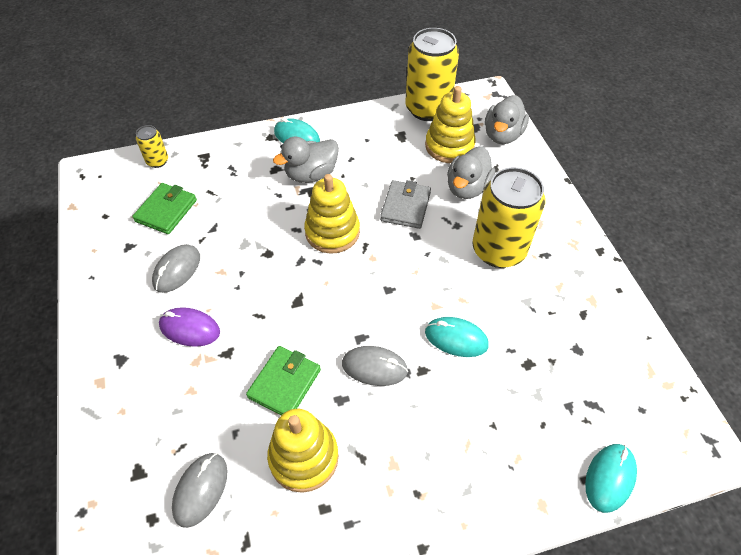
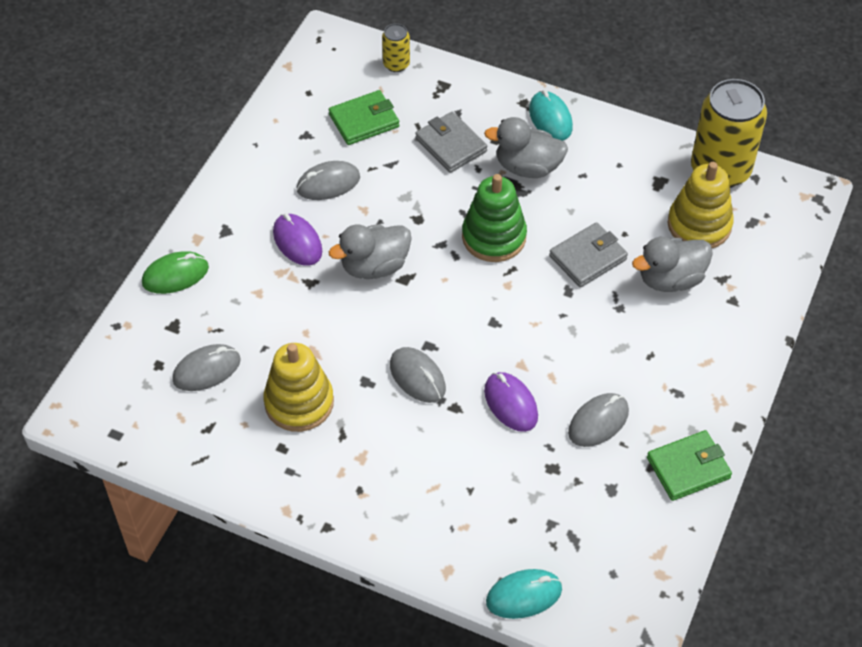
camera: 40 degrees right, 0 degrees up
green wallet [246,346,321,415] -> green wallet moved to [647,430,732,501]
yellow stacking toy [304,174,360,254] -> green stacking toy [462,174,527,262]
turquoise mouse [425,317,489,357] -> purple mouse [484,372,538,432]
yellow can [472,167,545,268] -> none
grey duck [485,95,529,144] -> grey duck moved to [329,225,412,279]
none -> green mouse [142,251,209,294]
none -> grey wallet [415,112,487,173]
none -> grey mouse [568,393,629,447]

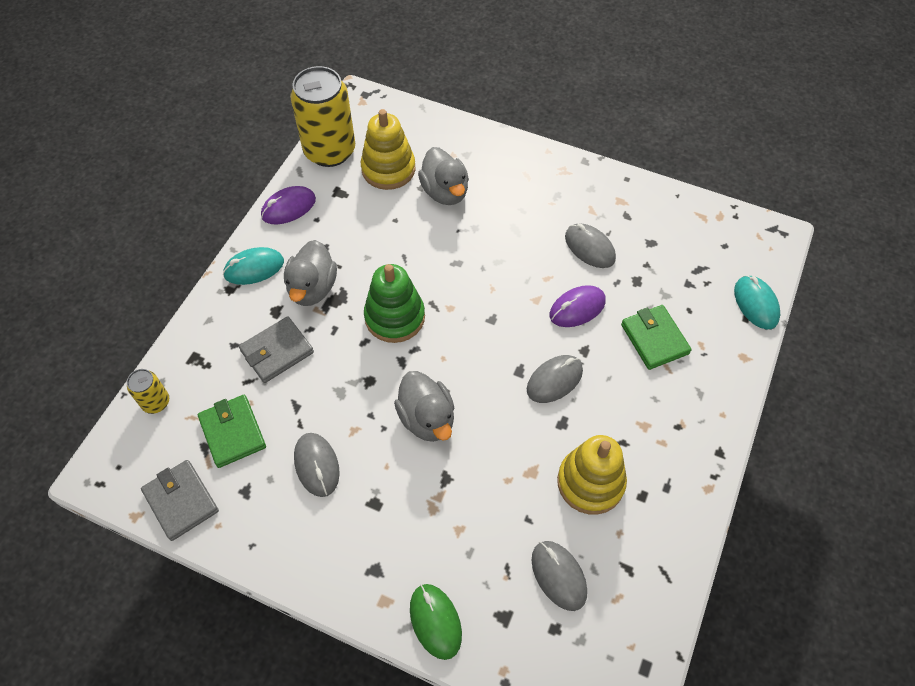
camera: 90 degrees left, 5 degrees up
purple mouse [273,213,322,266] -> purple mouse moved to [261,186,316,225]
grey wallet [549,222,628,288] -> grey wallet moved to [141,460,219,541]
green wallet [647,430,732,501] -> green wallet moved to [621,305,692,370]

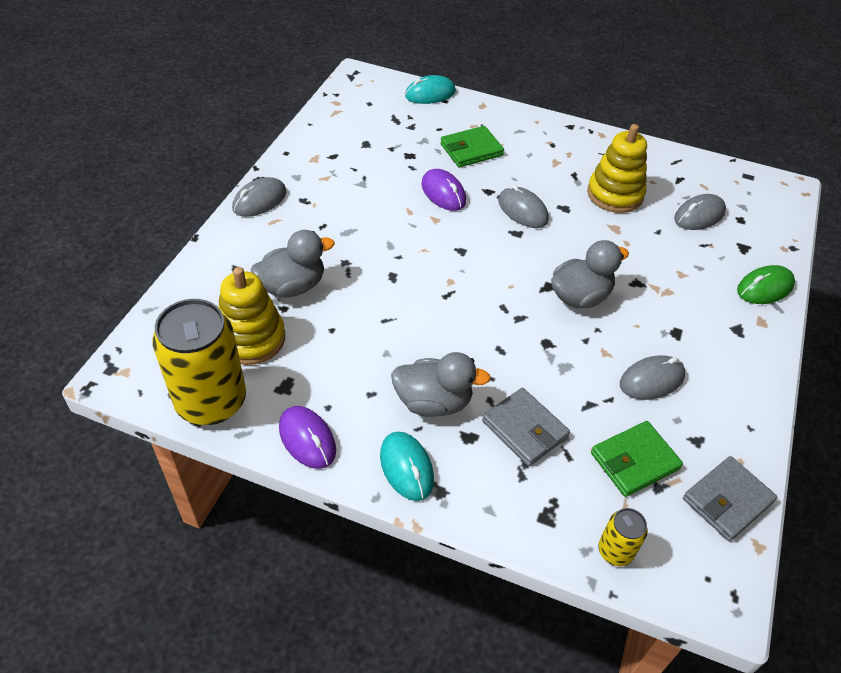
camera: 95 degrees left, 10 degrees down
green stacking toy [364,264,425,343] -> none
grey mouse [565,223,616,268] -> grey mouse moved to [232,177,287,217]

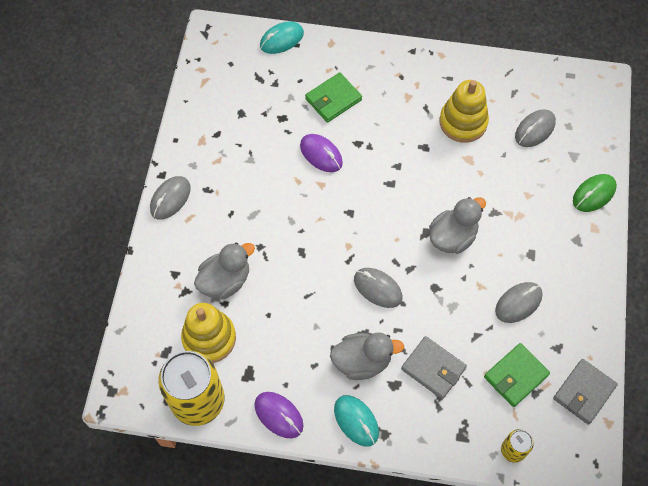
camera: 10 degrees left, 15 degrees up
grey mouse [498,184,549,228] -> grey mouse moved to [354,268,402,308]

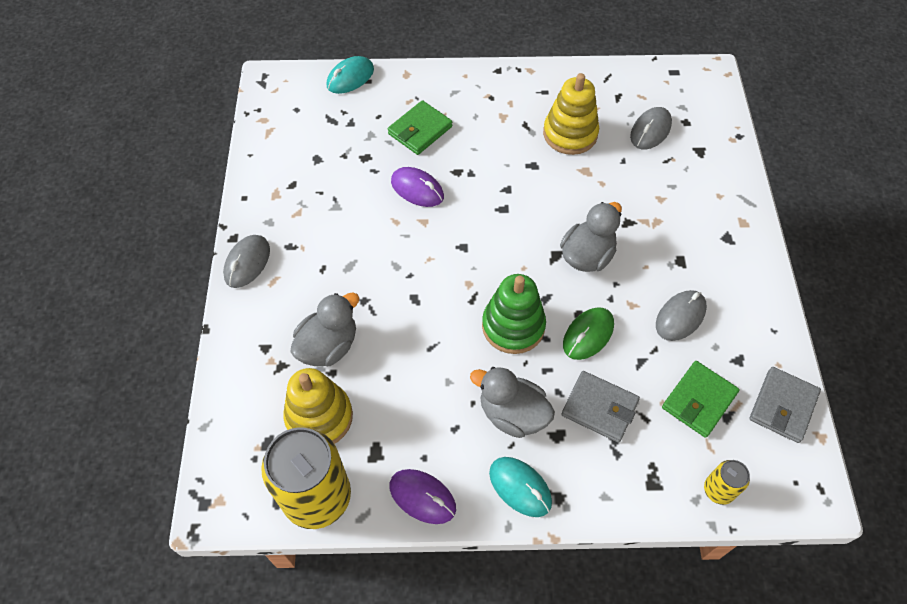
camera: 10 degrees left, 5 degrees down
grey duck [330,333,404,380] -> grey duck turned 135 degrees counterclockwise [470,367,555,438]
grey mouse [354,268,402,308] -> green stacking toy [482,274,546,354]
green mouse [573,174,617,212] -> green mouse moved to [563,307,614,360]

